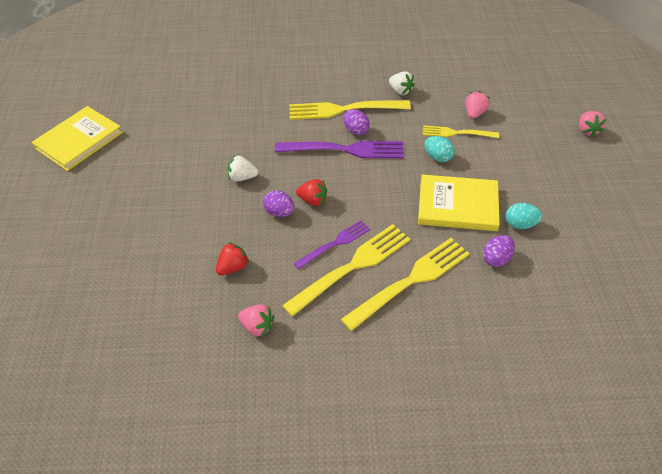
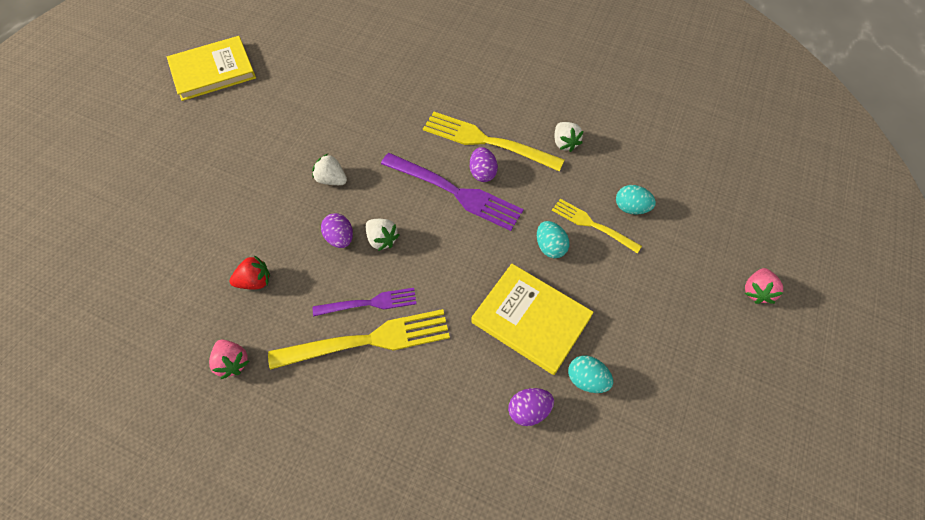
camera: 25 degrees right, 10 degrees up
red strawberry [296,179,327,206] -> white strawberry [366,219,399,251]
yellow fork [341,238,470,331] -> none
pink strawberry [466,91,490,119] -> turquoise egg [616,185,656,214]

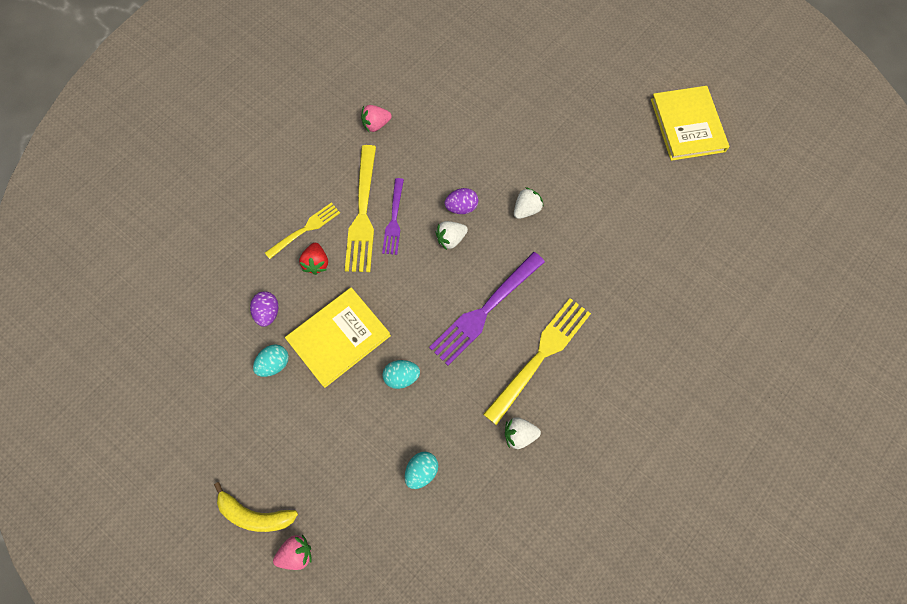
camera: 105 degrees right, 10 degrees up
red strawberry [229,255,270,289] -> red strawberry moved to [299,243,328,275]
purple egg [470,147,498,182] -> none
yellow fork [552,199,642,253] -> yellow fork moved to [265,202,340,259]
pink strawberry [745,268,783,304] -> pink strawberry turned 120 degrees clockwise [273,535,312,570]
none -> yellow banana [214,482,298,532]

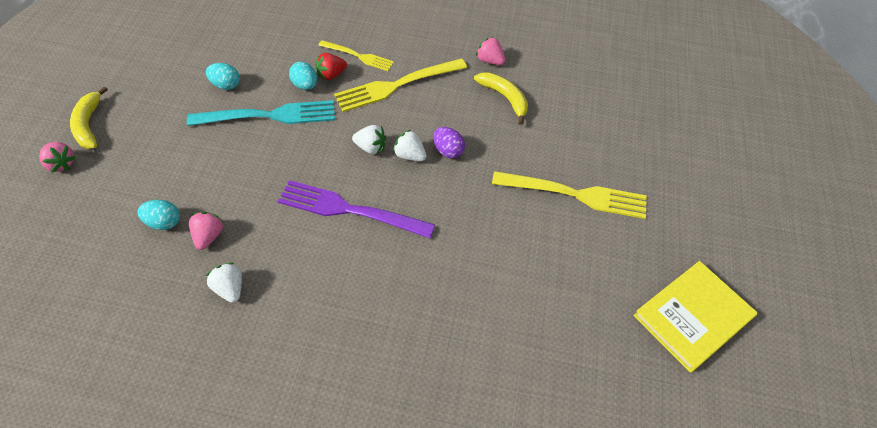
camera: 60 degrees right, 15 degrees down
purple egg [250,292,278,327] -> none
yellow book [285,287,391,388] -> turquoise fork [187,100,335,126]
purple fork [382,178,404,255] -> none
turquoise egg [382,360,420,389] -> turquoise egg moved to [289,62,317,90]
yellow fork [483,298,591,425] -> yellow fork moved to [492,171,647,219]
white strawberry [514,187,543,219] -> white strawberry moved to [352,125,386,154]
none -> pink strawberry [189,212,223,250]
none -> yellow banana [474,72,528,125]

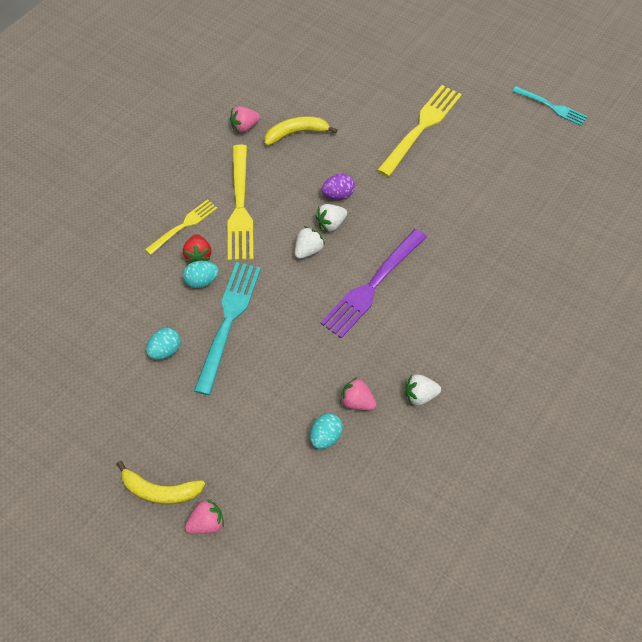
camera: 65 degrees left, 5 degrees up
yellow book [634,261,757,373] -> turquoise fork [512,86,587,126]

